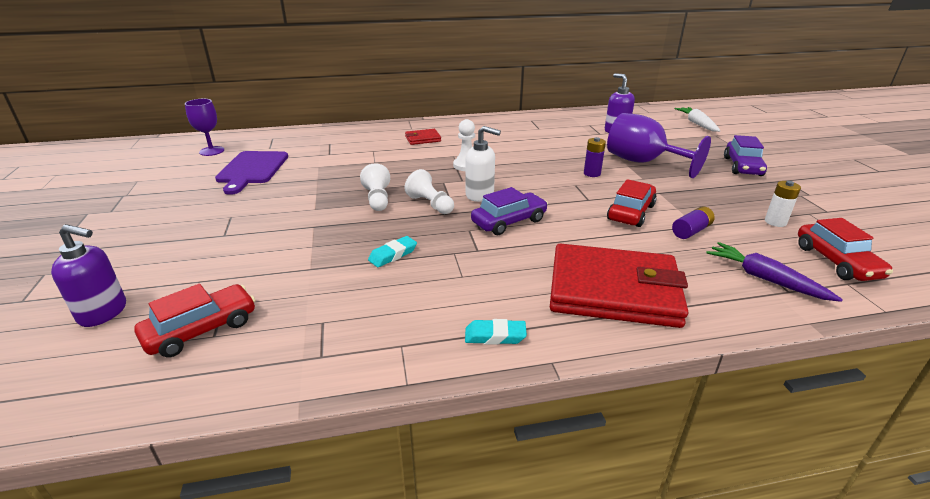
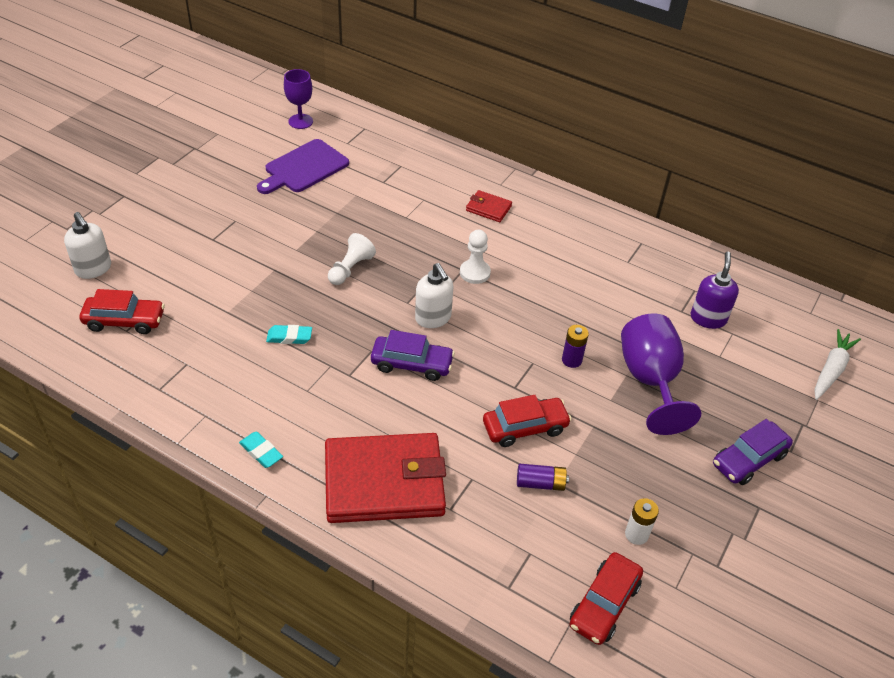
camera: 40 degrees right, 15 degrees up
purple soap dispenser [51,224,126,327] -> white soap dispenser [64,212,111,279]
white pawn [404,169,454,214] -> none
red wallet [550,243,688,328] -> red wallet turned 60 degrees counterclockwise [325,433,446,523]
purple carrot [706,242,843,302] -> none

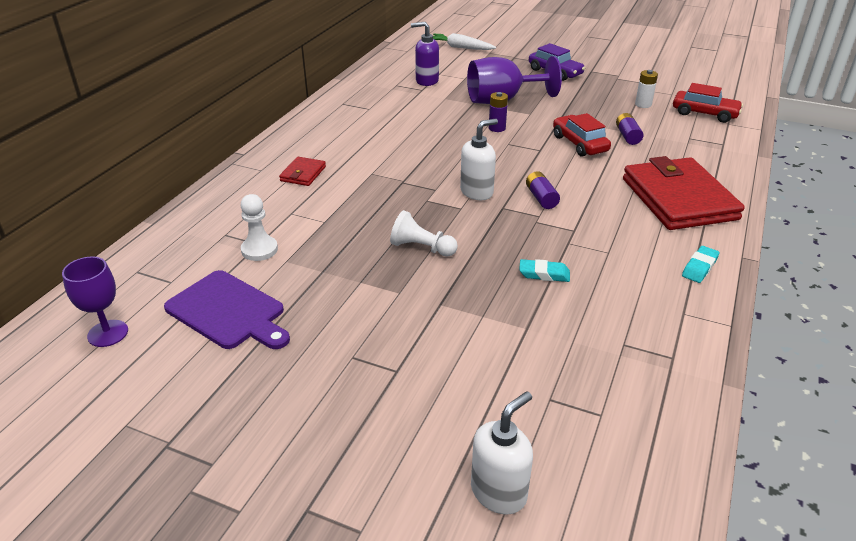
camera: 95 degrees left, 10 degrees down
red car [80,289,165,334] -> none
turquoise eraser [266,325,312,344] -> turquoise eraser turned 75 degrees counterclockwise [519,259,570,282]
purple car [371,330,455,381] -> purple battery [526,171,560,209]
white pawn [460,230,491,284] -> white pawn moved to [240,194,278,261]

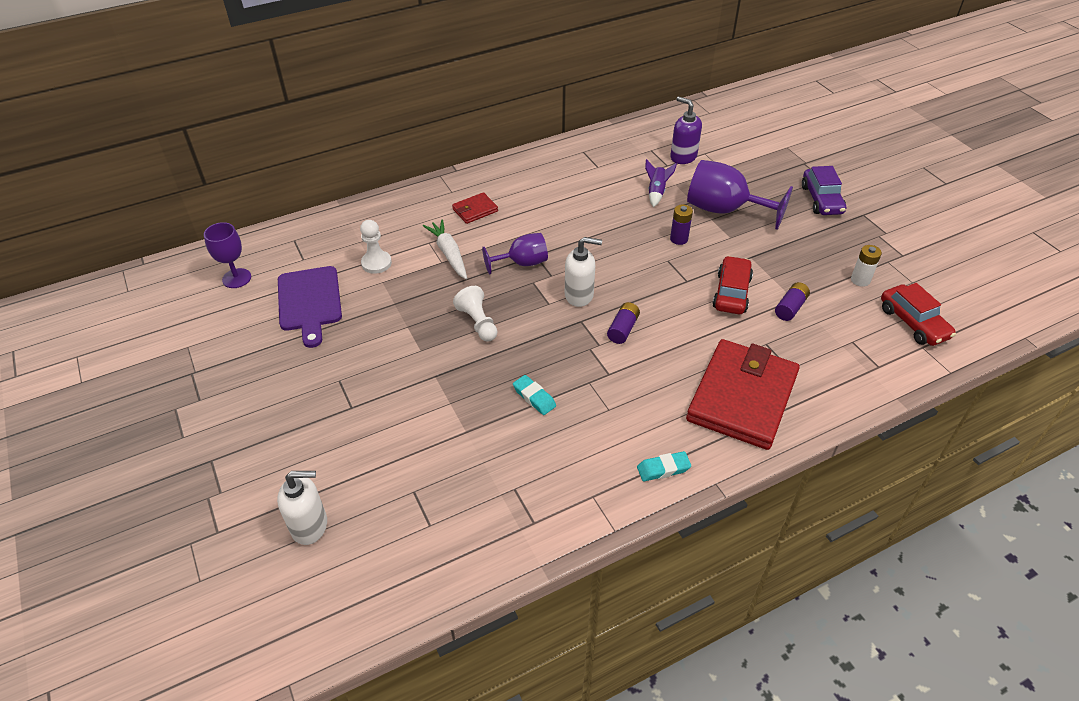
camera: 40 degrees right, 10 degrees up
white carrot [433,33,496,50] -> white carrot moved to [423,219,467,279]
none -> purple goblet [482,233,548,274]
none -> purple rocket [645,159,677,207]

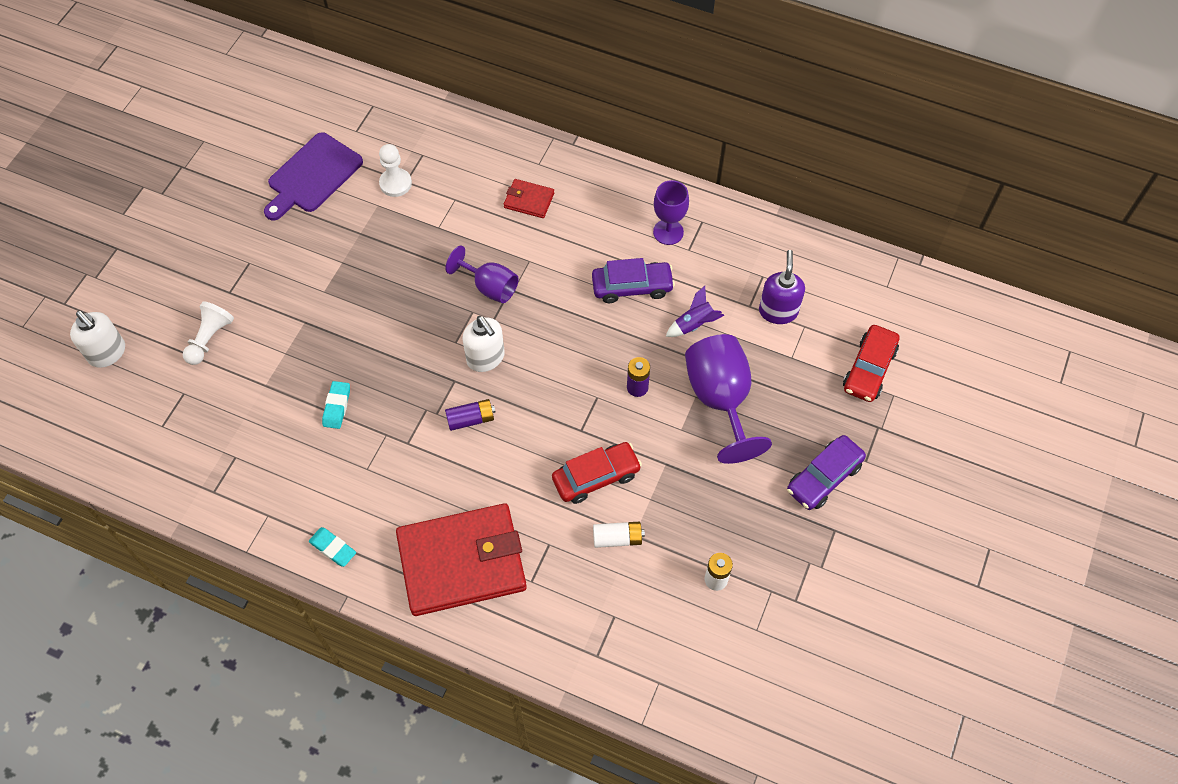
camera: 50 degrees right, 15 degrees up
purple goblet [204,222,251,288] -> purple goblet moved to [653,180,689,245]
white carrot [423,219,467,279] -> none
white pawn [453,286,498,342] -> white pawn moved to [183,301,234,365]
purple battery [775,282,810,321] -> white battery [593,522,645,548]
red car [881,283,956,346] -> red car moved to [843,325,899,402]
none -> purple car [592,258,675,303]

